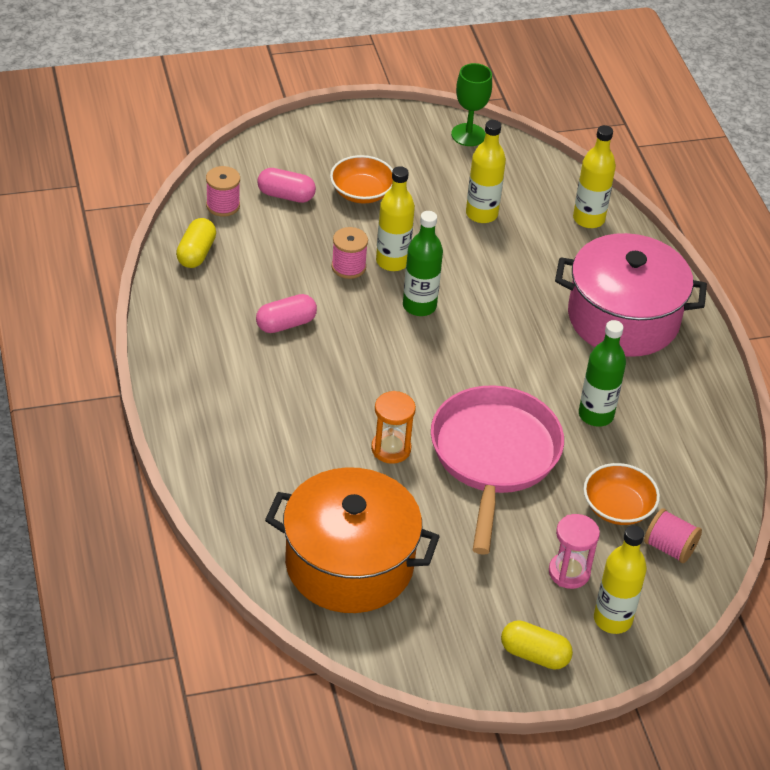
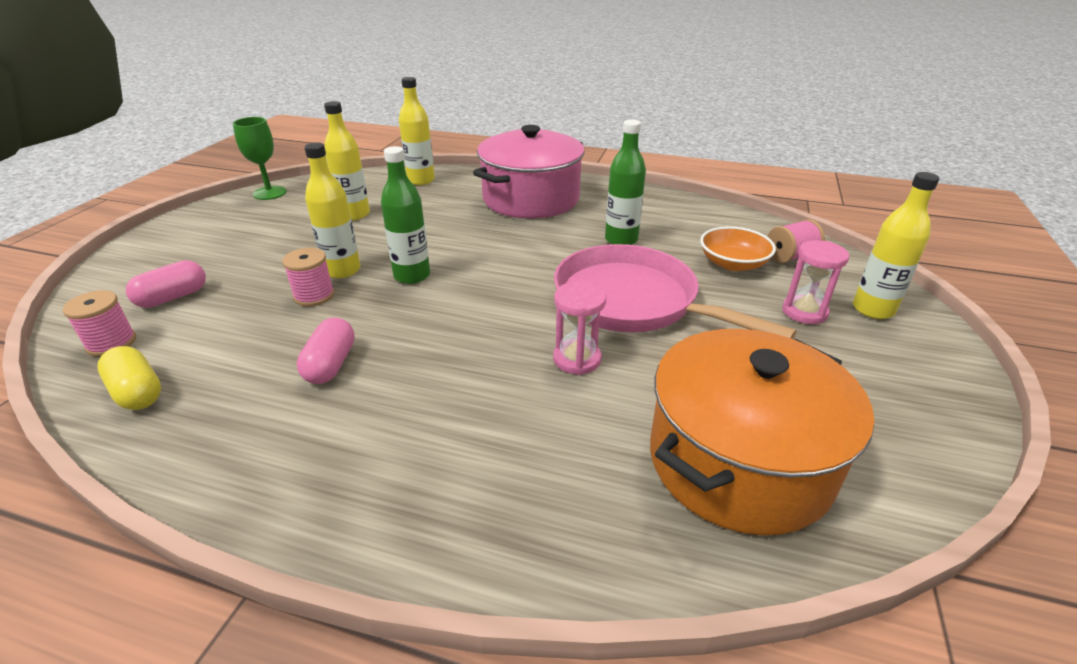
camera: 55 degrees left, 10 degrees down
orange bowl [330,155,393,203] -> none
orange hourglass [371,391,416,464] -> pink hourglass [553,281,606,375]
yellow capsule [501,620,573,670] -> none

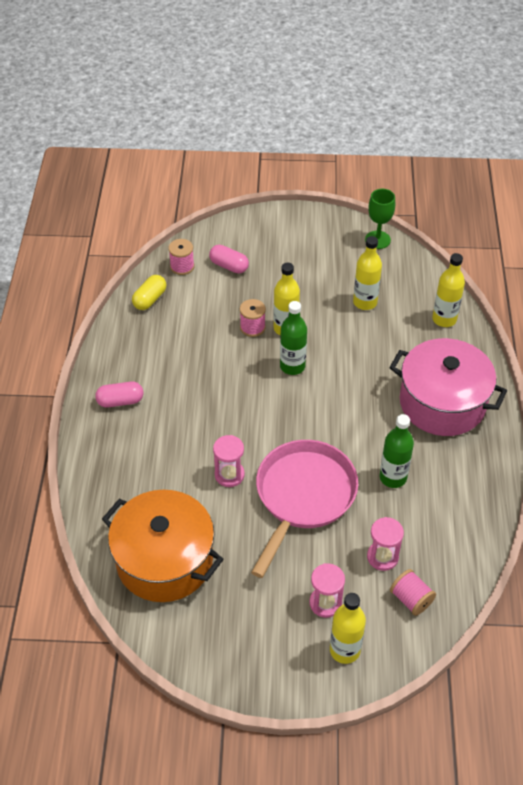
camera: 75 degrees right, 15 degrees up
pink capsule [297,317,355,384] -> pink capsule moved to [95,382,143,407]
orange bowl [700,226,776,271] -> pink hourglass [367,517,404,571]

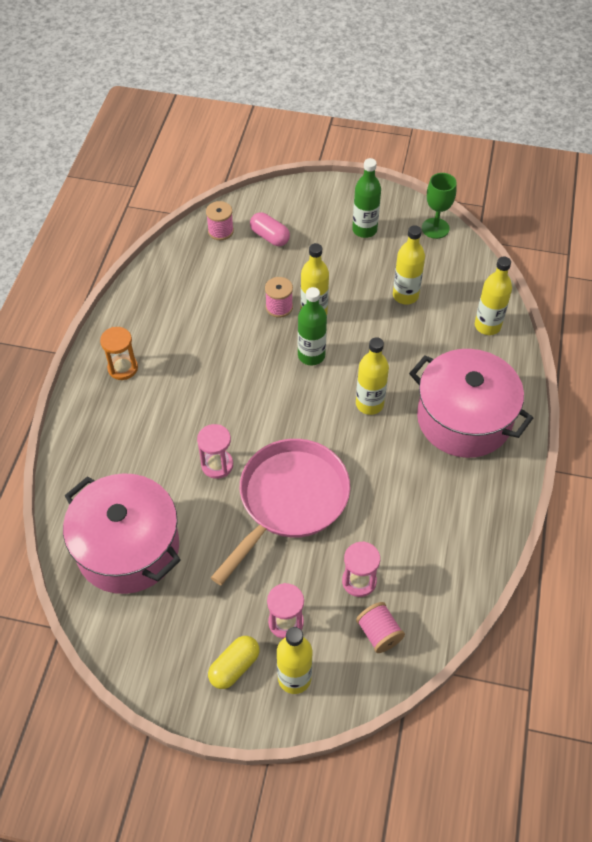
camera: 10 degrees right, 5 degrees up
pink capsule [95,382,143,407] -> orange hourglass [100,327,138,380]
orange pot [102,490,223,602] -> pink pot [63,473,181,594]
yellow capsule [132,275,166,310] -> yellow capsule moved to [208,636,260,689]
green bottle [380,414,414,488] -> green bottle moved to [352,158,381,238]
none -> yellow bottle [356,337,389,415]

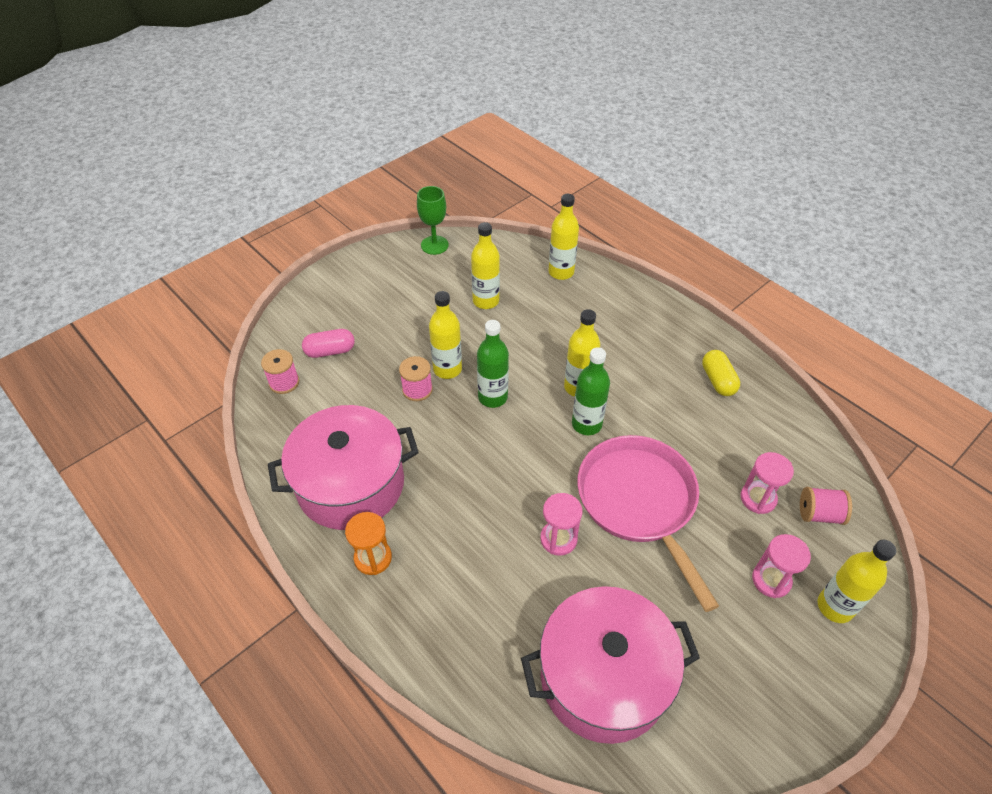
camera: 55 degrees left, 5 degrees down
yellow capsule [208,636,260,689] -> yellow capsule moved to [702,350,740,396]
green bottle [352,158,381,238] -> green bottle moved to [572,347,610,435]
pink pot [409,349,533,458] -> pink pot moved to [268,405,419,530]

